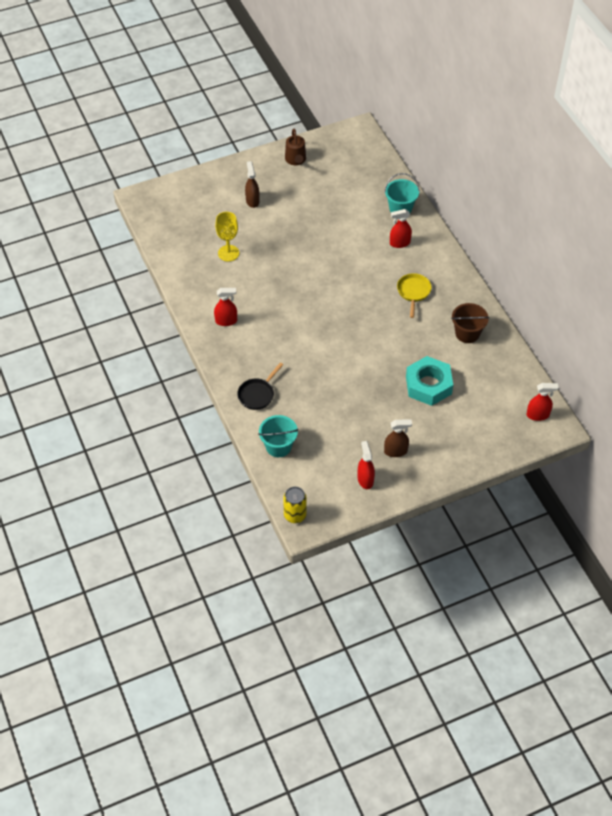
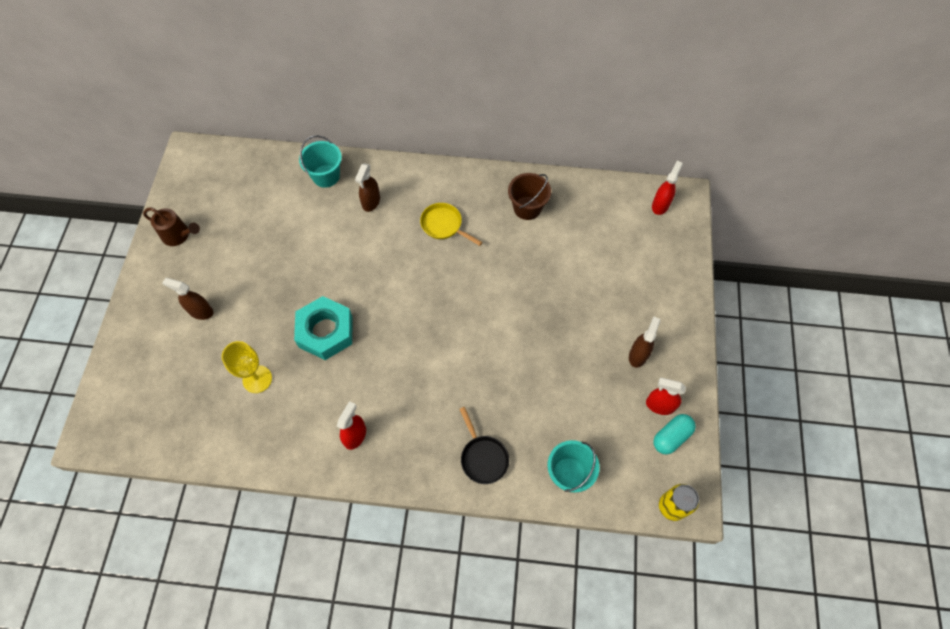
camera: 60 degrees left, 10 degrees up
red spray bottle [390,209,412,248] -> brown spray bottle [355,163,380,212]
turquoise nut [406,356,453,406] -> turquoise nut moved to [294,296,352,360]
none -> turquoise capsule [653,414,696,454]

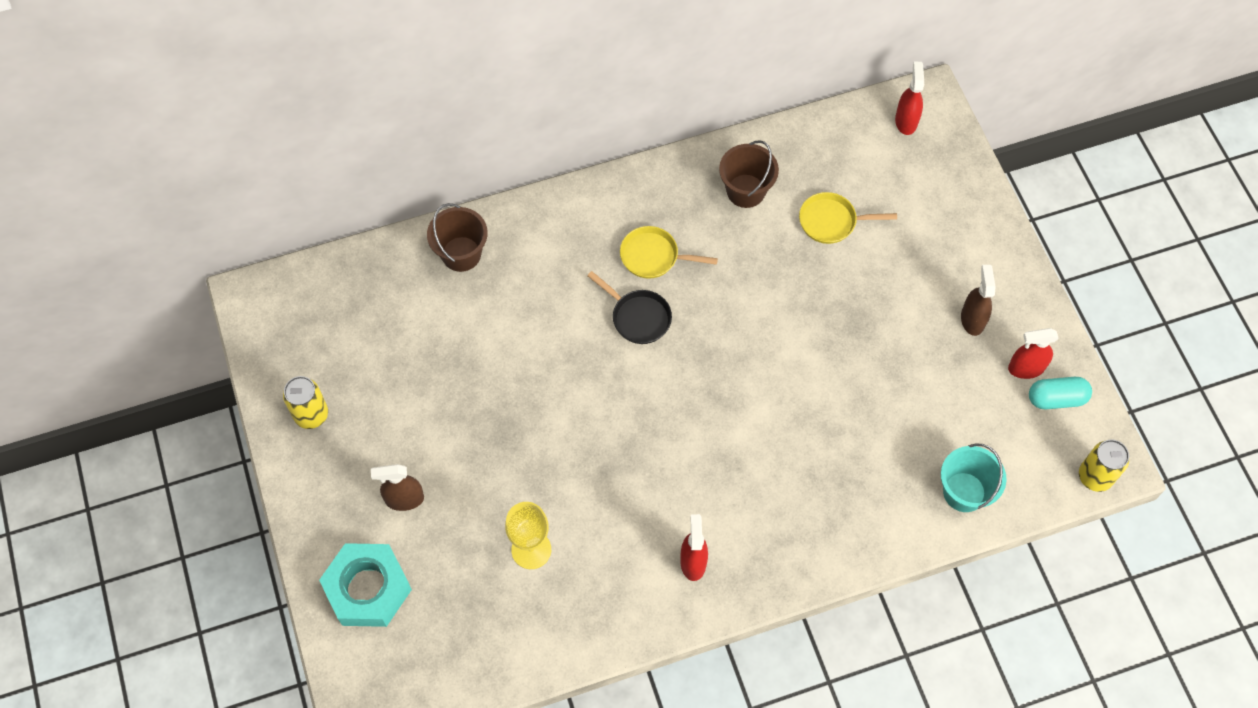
camera: 25 degrees left, 0 degrees up
brown watering can [143,207,200,246] -> yellow can [283,376,328,429]
turquoise nut [294,296,352,360] -> turquoise nut moved to [319,543,412,627]
turquoise bucket [299,135,342,188] -> brown bucket [427,203,488,272]
brown spray bottle [355,163,380,212] -> none
black pan [459,407,509,484] -> black pan moved to [587,271,672,344]
turquoise capsule [653,414,696,454] -> turquoise capsule turned 60 degrees clockwise [1029,377,1092,409]
none -> yellow pan [799,192,897,244]

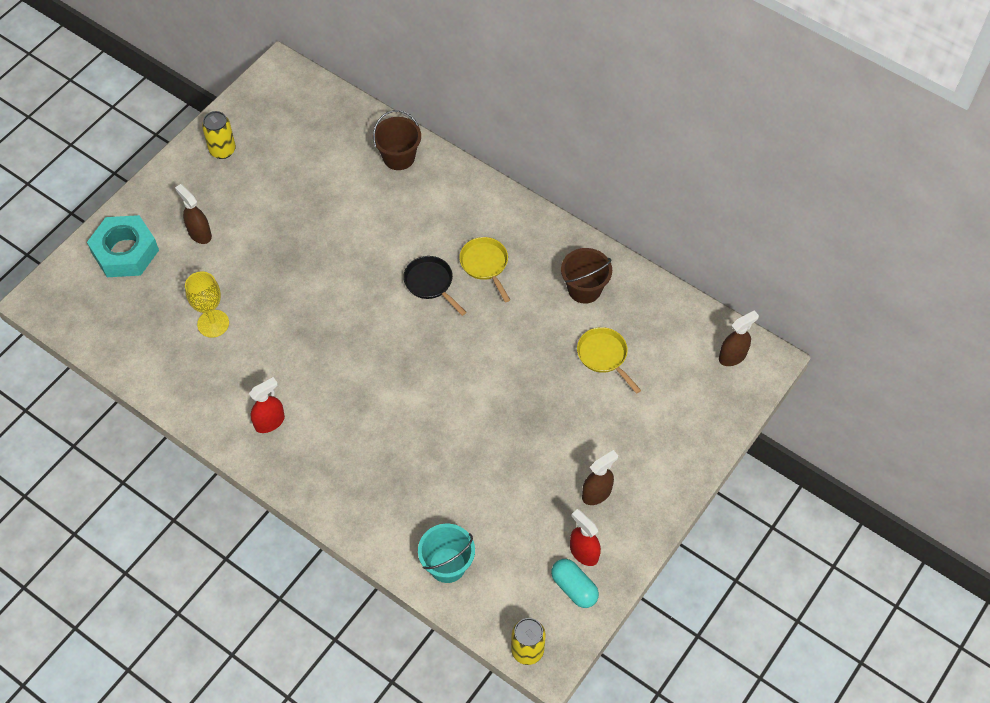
camera: 55 degrees right, 5 degrees down
black pan [587,271,672,344] -> black pan turned 135 degrees clockwise [403,256,467,316]
red spray bottle [895,62,924,135] -> brown spray bottle [719,310,759,366]

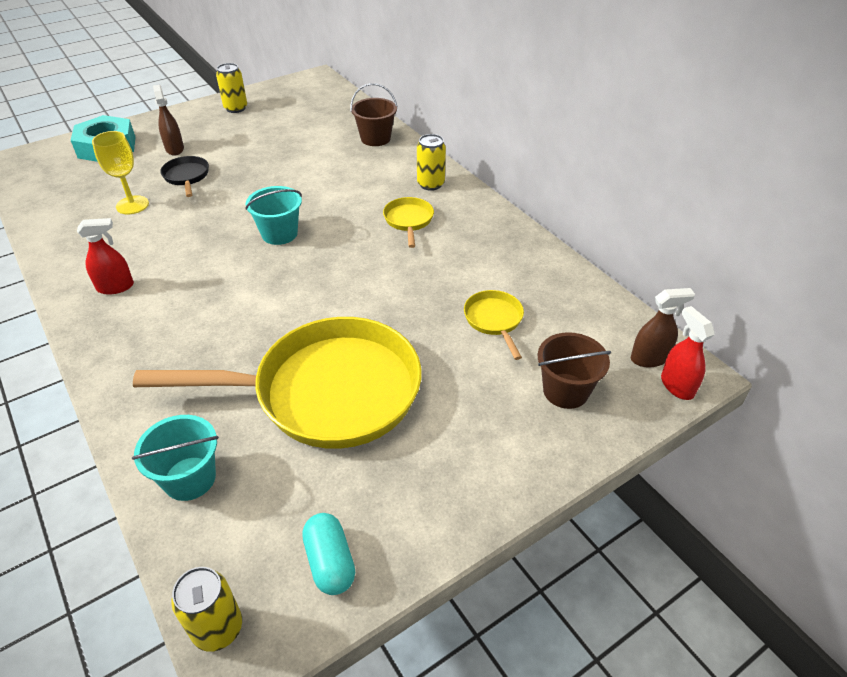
camera: 20 degrees right, 15 degrees down
black pan [403,256,467,316] -> black pan moved to [160,156,209,197]
brown bucket [561,248,612,304] -> brown bucket moved to [538,332,611,409]
red spray bottle [570,509,601,566] -> red spray bottle moved to [661,306,715,400]
brown spray bottle [582,450,618,505] -> none
none -> yellow pan [133,317,422,449]
none -> turquoise bucket [245,186,302,245]
none -> yellow can [417,134,446,191]

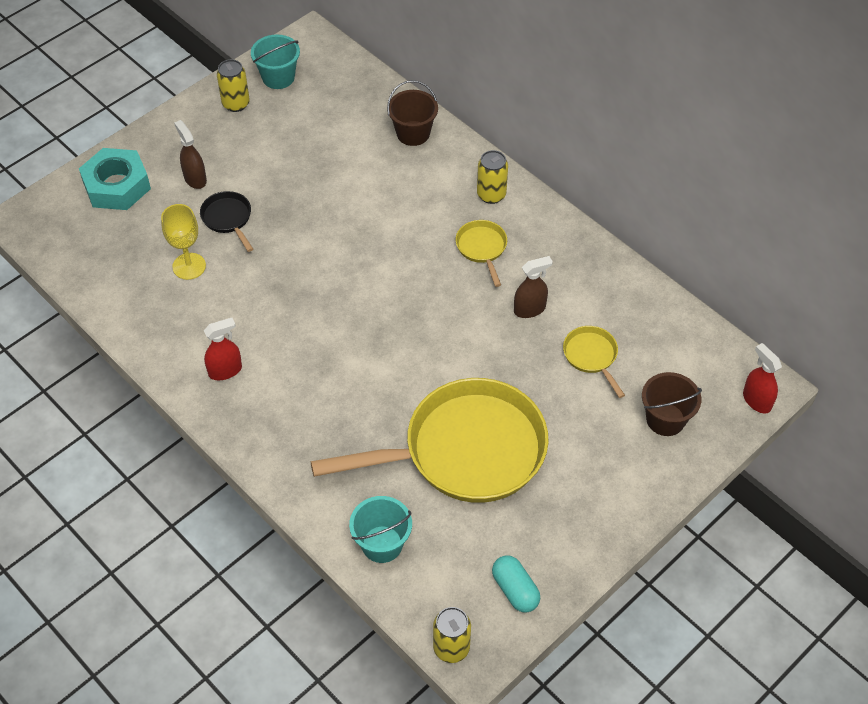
camera: 10 degrees left, 10 degrees up
turquoise bucket [245,186,302,245] -> turquoise bucket moved to [251,35,300,89]
brown spray bottle [631,288,695,367] -> brown spray bottle moved to [514,256,553,318]

